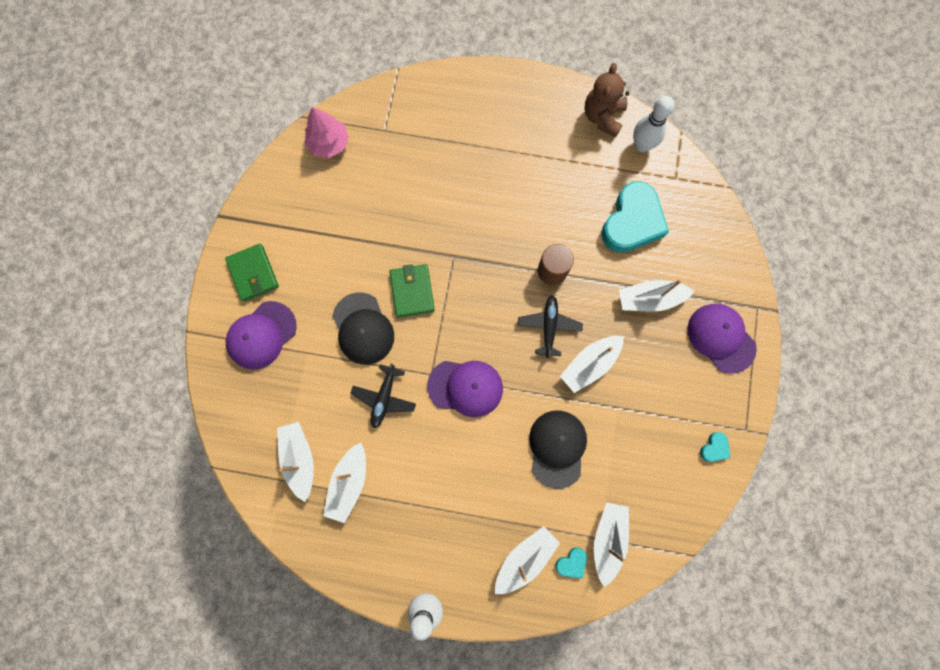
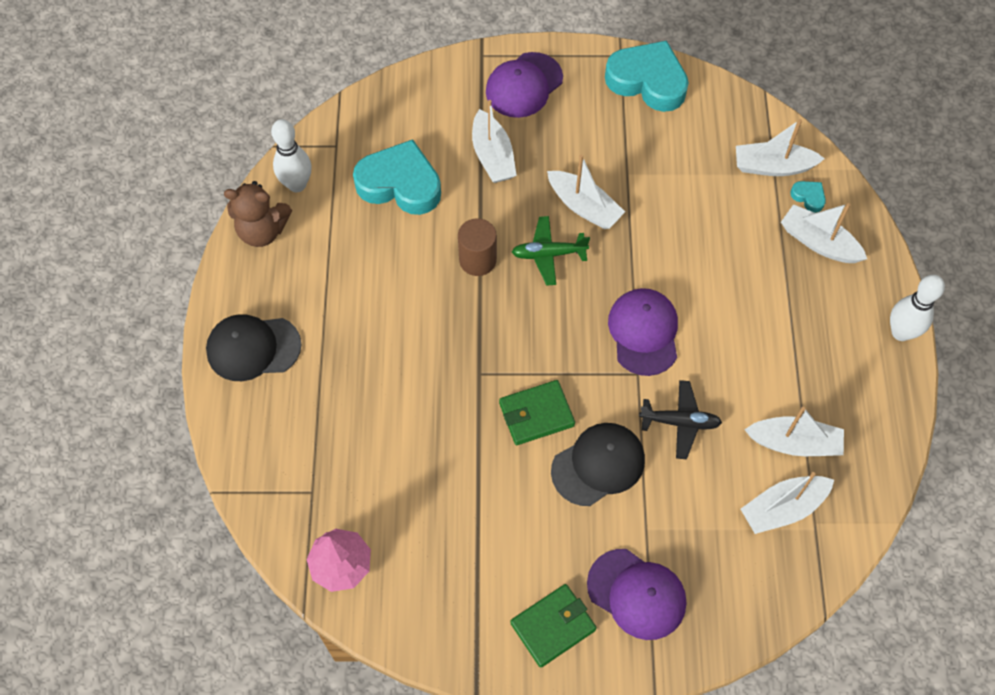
camera: 100 degrees left, 15 degrees down
black plane [518,295,583,358] -> green plane [512,216,590,286]
black cap [529,410,587,489] -> black cap moved to [206,314,301,381]
turquoise heart [700,432,730,462] -> turquoise heart [605,40,689,112], size x2.40

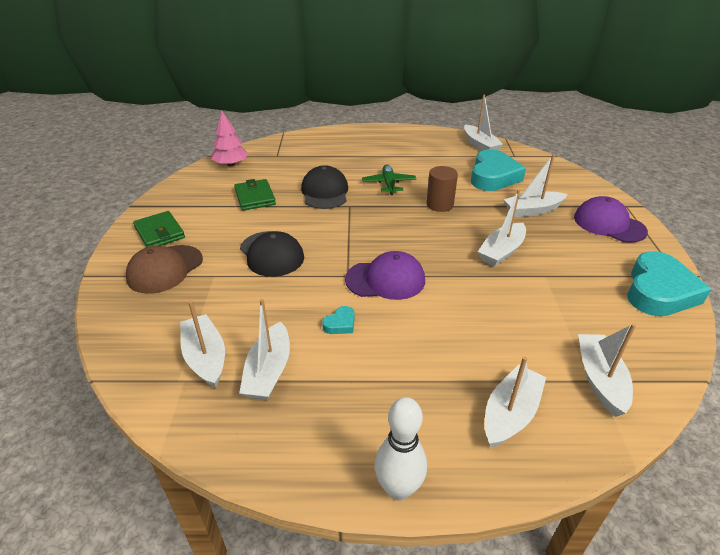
camera: 90 degrees right, 25 degrees down
black cap [206,314,301,381] -> black cap moved to [301,165,348,209]
brown teddy bear [224,181,292,247] -> none
white bowling pin [271,119,311,192] -> white boat [464,95,503,151]
green wallet [499,380,575,445] -> green wallet moved to [234,179,276,211]
green plane [512,216,590,286] -> green plane moved to [362,165,416,195]
purple cap [587,549,686,640] -> brown cap [126,245,203,294]
black plane [639,380,722,460] -> none
turquoise heart [790,181,826,213] -> turquoise heart moved to [322,306,355,334]

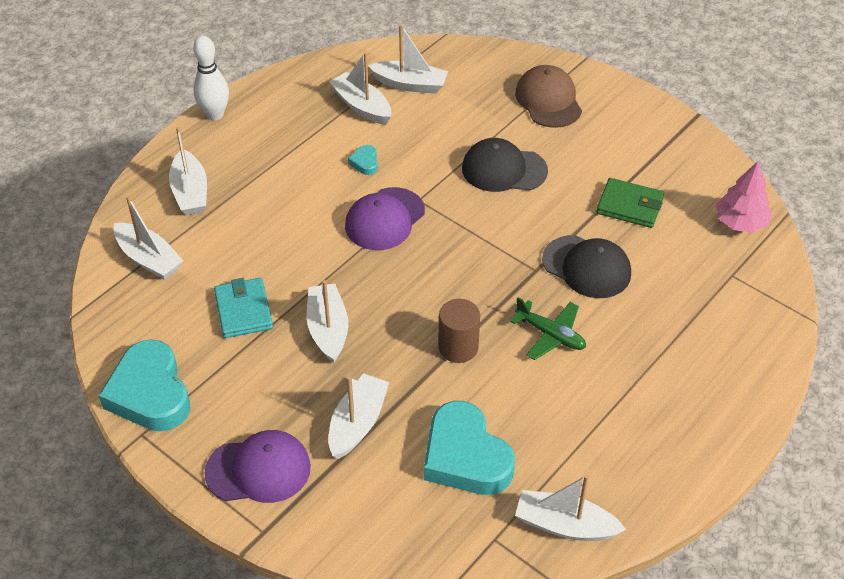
camera: 130 degrees right, 10 degrees up
green wallet [133,211,185,247] -> none
none -> turquoise wallet [214,278,273,338]

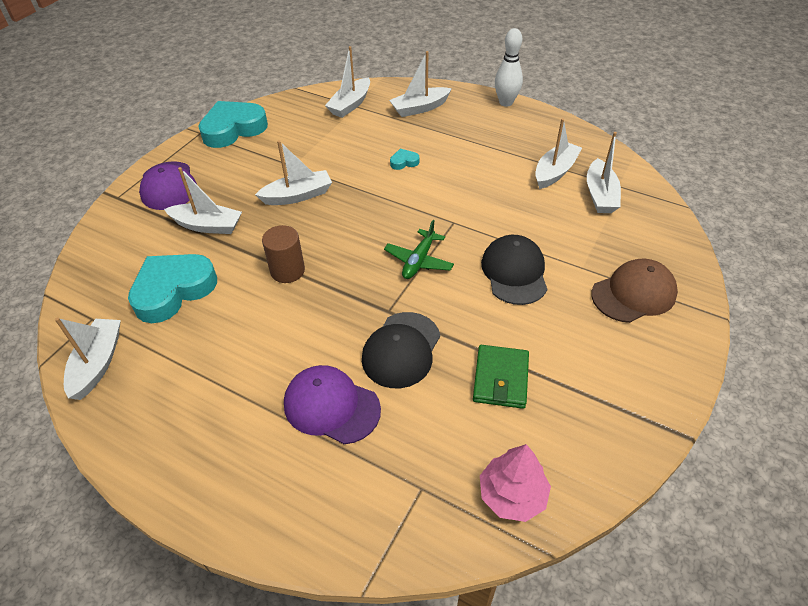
camera: 80 degrees right, 0 degrees up
turquoise wallet [214,278,273,338] -> none
purple cap [345,187,425,250] -> purple cap moved to [284,365,381,444]
turquoise heart [348,145,378,175] -> turquoise heart moved to [390,149,419,170]
green plane [510,298,586,360] -> green plane moved to [384,220,454,279]

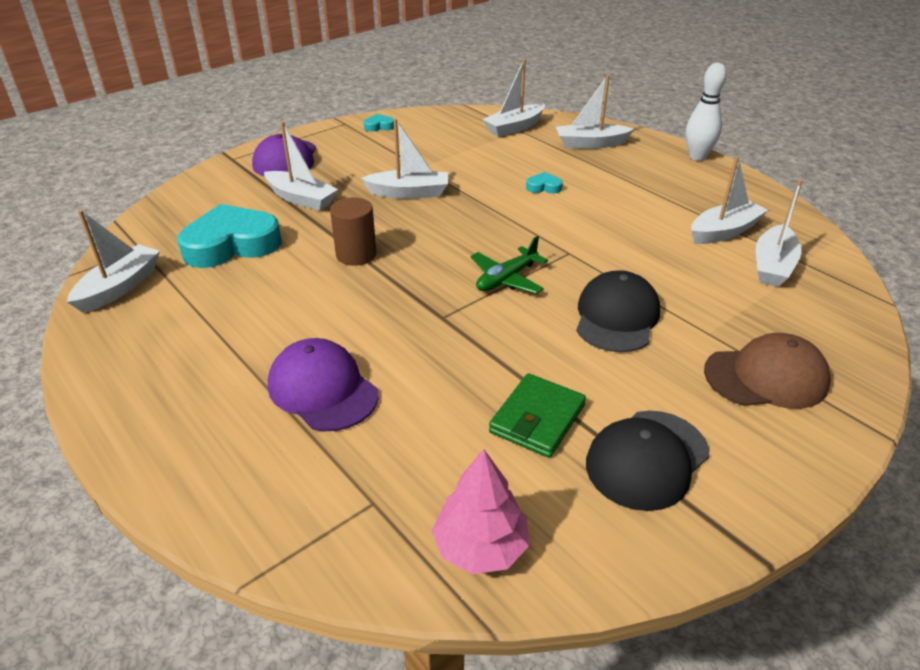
camera: 20 degrees right, 10 degrees down
turquoise heart [198,101,268,148] -> turquoise heart [364,114,394,132], size x0.42
black cap [362,312,440,388] -> black cap moved to [586,411,710,511]

